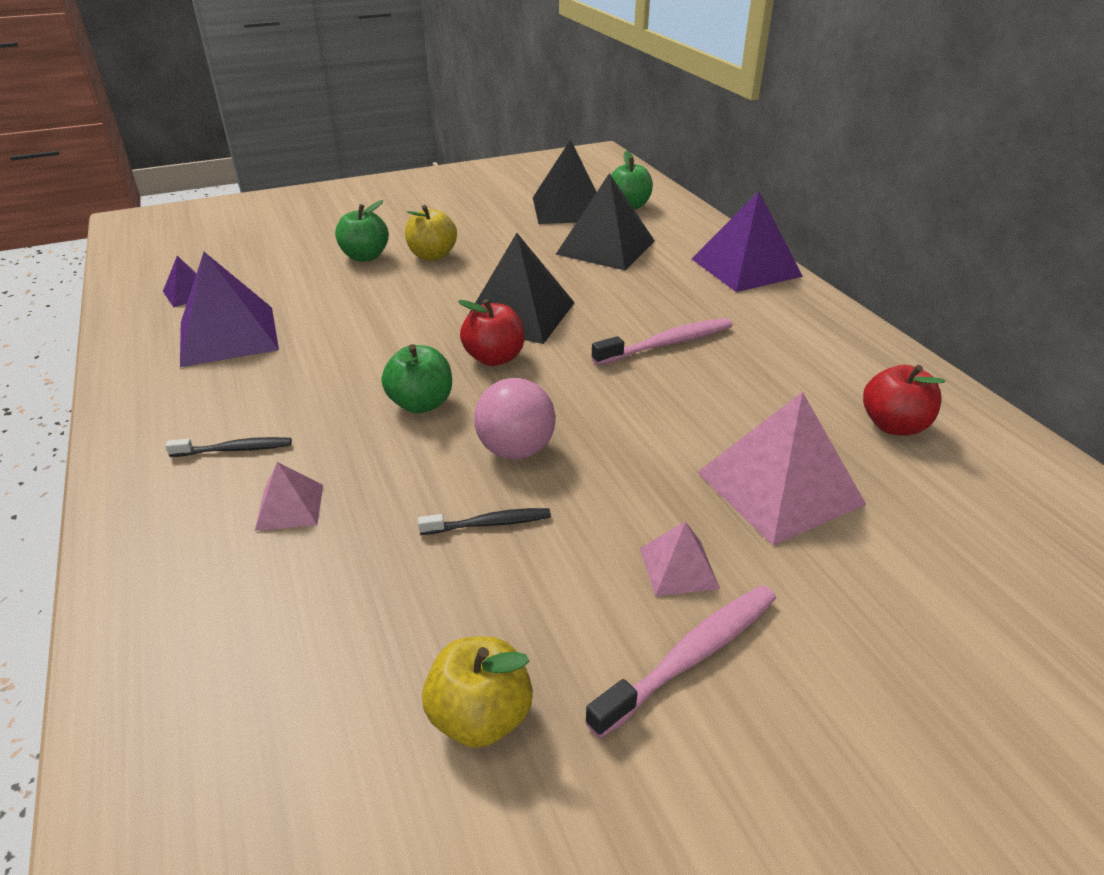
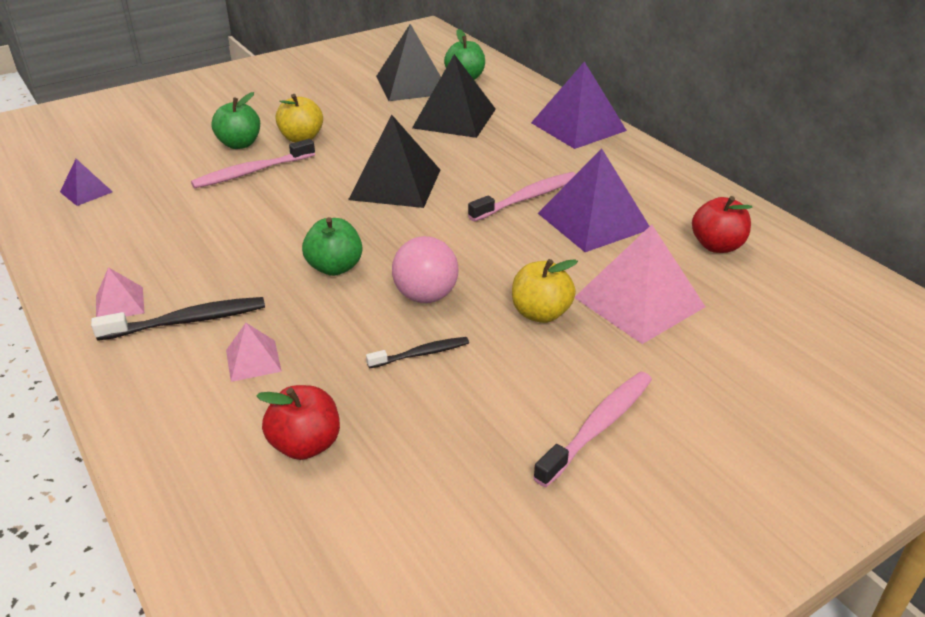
camera: 10 degrees left, 0 degrees up
black toothbrush [165,437,292,457] -> black toothbrush [91,297,265,341], size x1.63
purple pyramid [180,252,279,367] -> purple pyramid moved to [538,148,649,252]
yellow apple [422,636,533,748] -> yellow apple moved to [512,259,578,323]
red apple [458,299,525,366] -> red apple moved to [256,385,340,460]
pink pyramid [640,521,720,596] -> pink pyramid moved to [96,267,144,317]
none -> pink toothbrush [191,139,315,188]

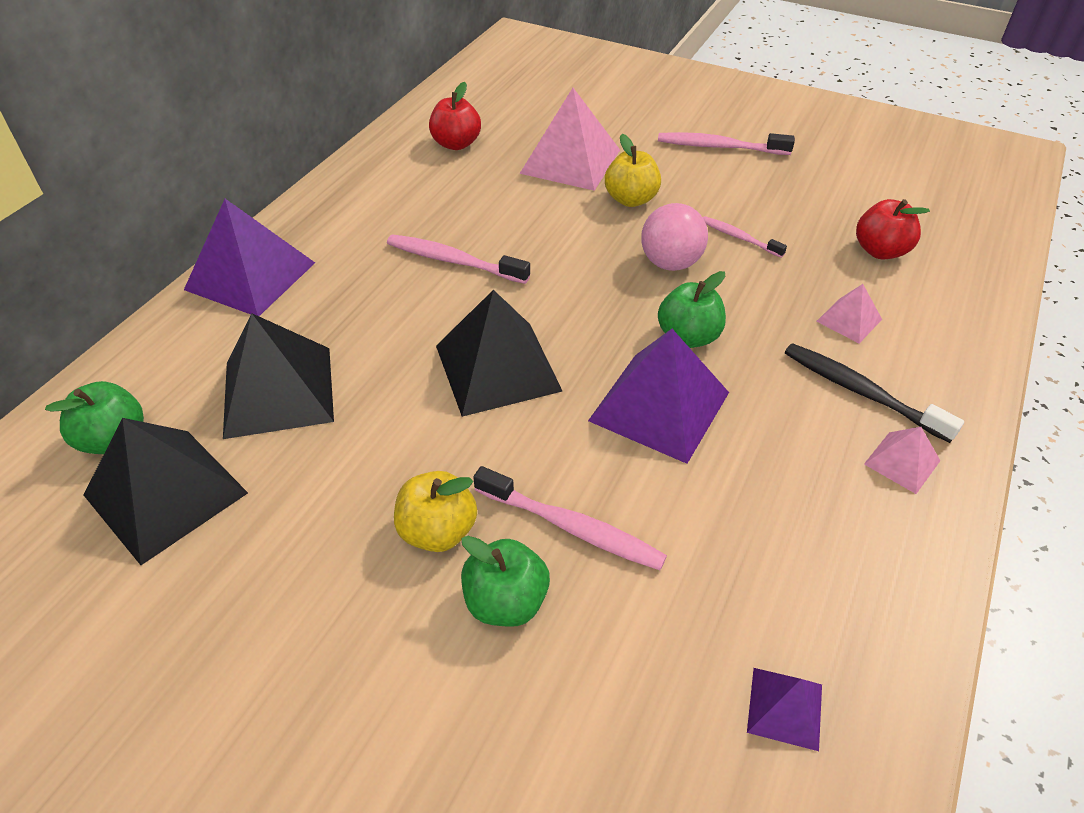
camera: 120 degrees left, 10 degrees up
black toothbrush [366,337,469,369] -> pink toothbrush [703,216,787,258]
purple pyramid [538,148,649,252] -> purple pyramid moved to [588,329,729,464]

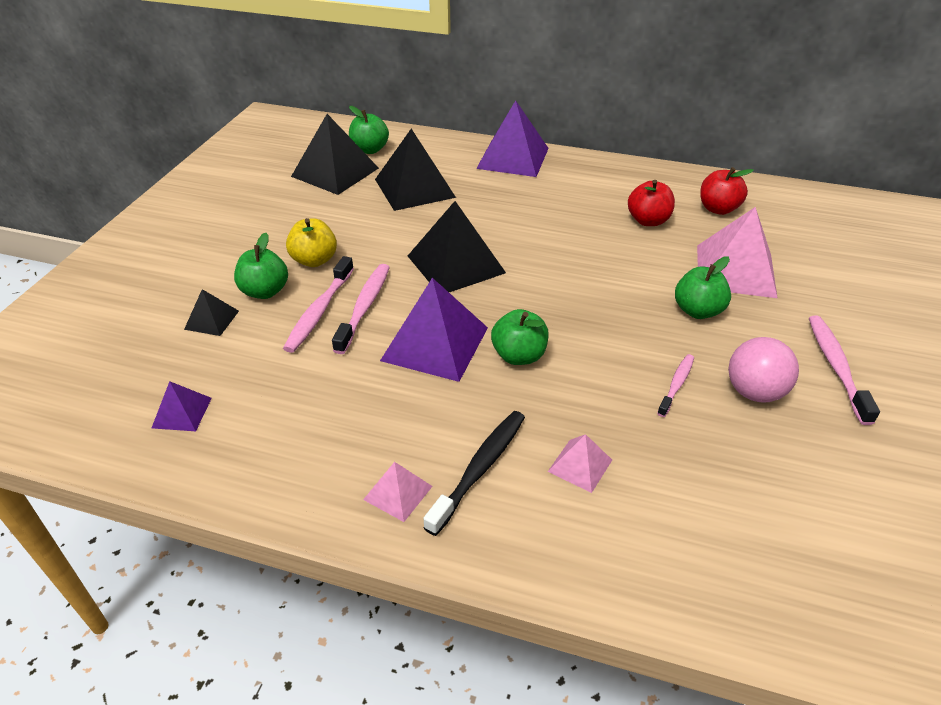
camera: 80 degrees right, 5 degrees down
pink toothbrush [387,234,530,284] -> pink toothbrush moved to [332,264,390,354]
yellow apple [605,134,661,207] -> green apple [675,257,731,319]
pink ball [641,203,708,271] -> pink ball moved to [728,337,799,403]
red apple [856,199,930,259] -> red apple moved to [628,180,675,226]
none -> black pyramid [184,289,239,336]

